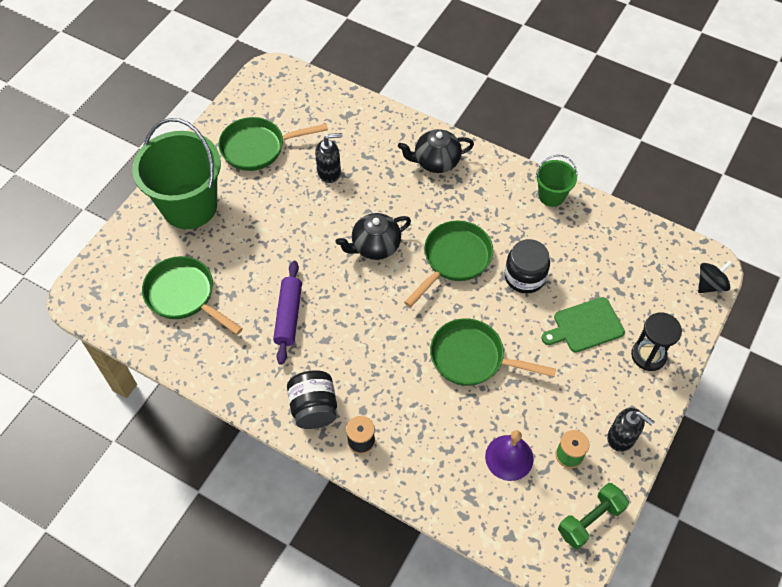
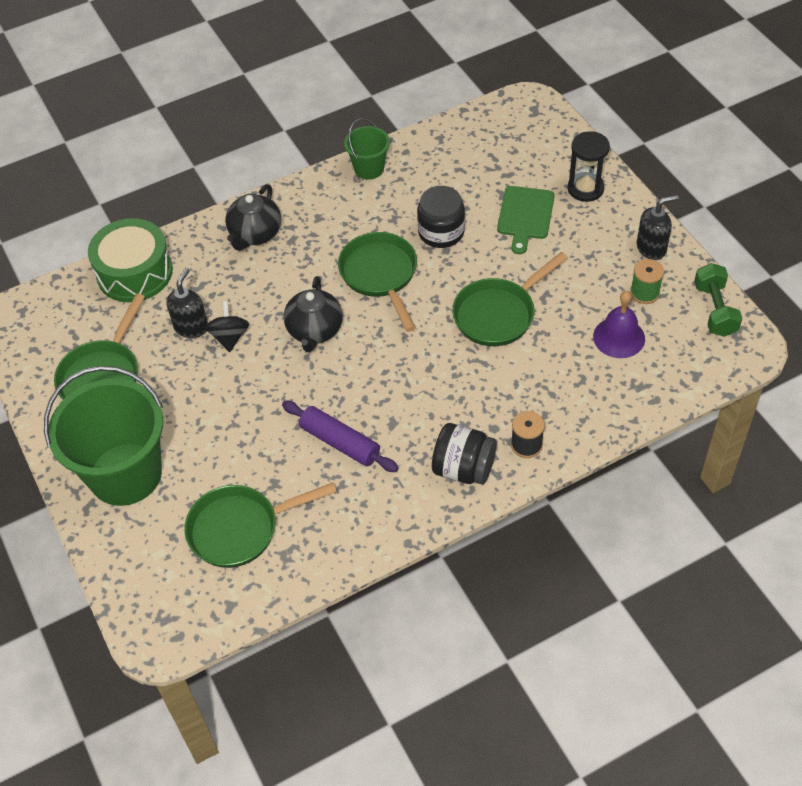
camera: 55 degrees left, 5 degrees down
black spinning top [698,260,733,293] -> black spinning top moved to [205,301,249,352]
none -> green drum [88,218,173,302]

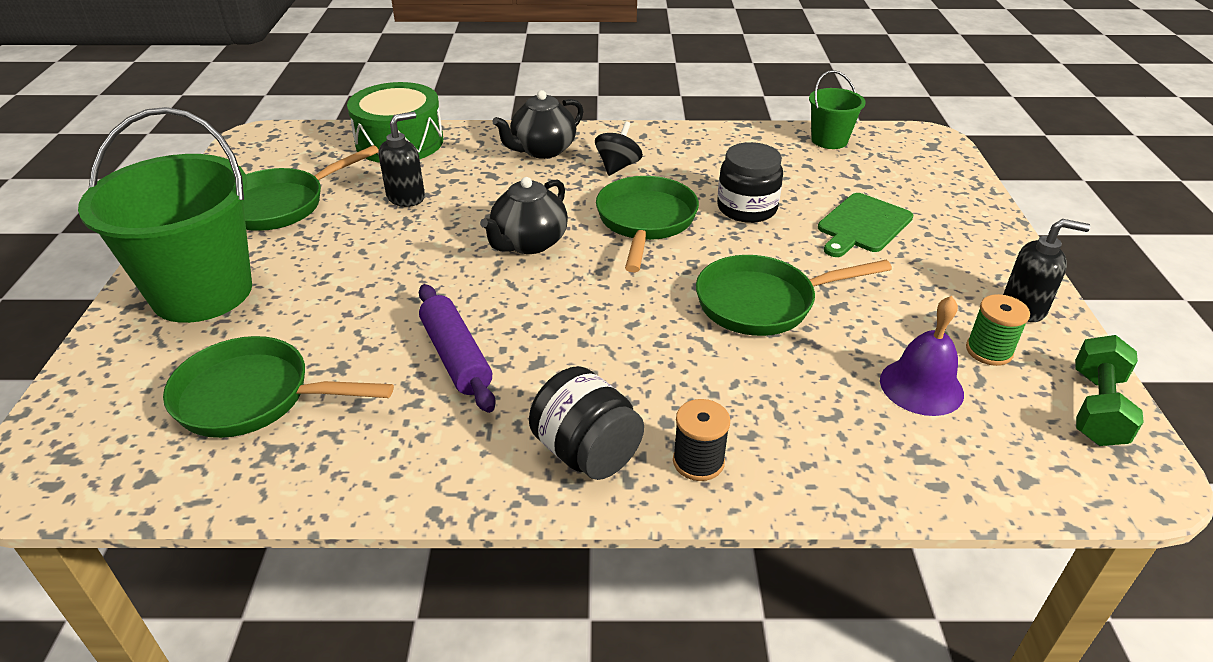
camera: 25 degrees right, 15 degrees down
black spinning top [205,301,249,352] -> black spinning top moved to [595,121,643,176]
green bucket [344,118,390,180] -> green bucket moved to [809,70,866,149]
black hourglass [568,131,610,202] -> none

